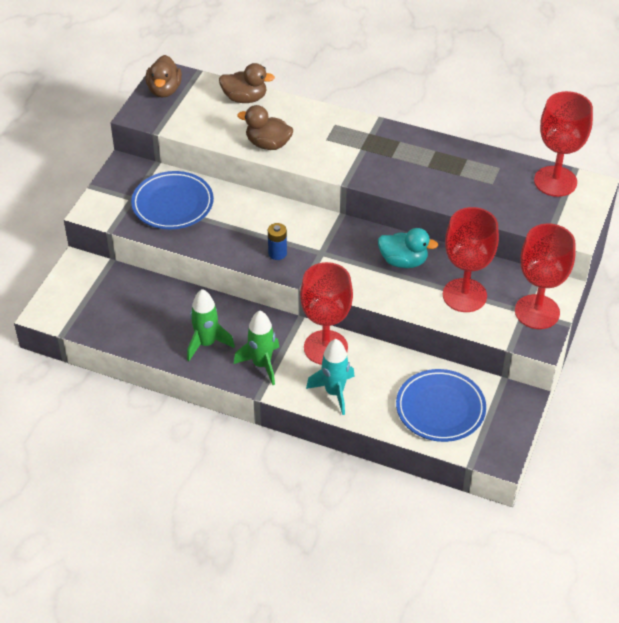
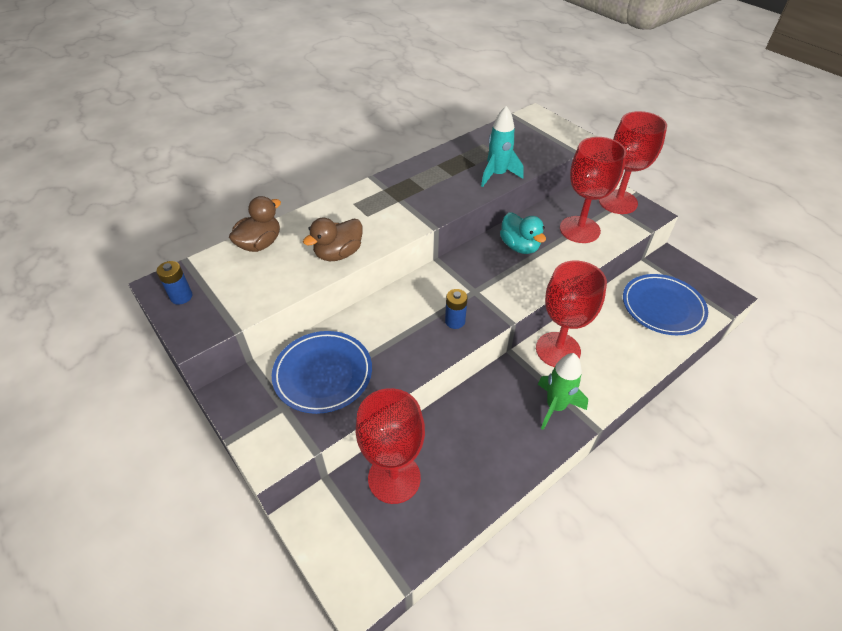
camera: 60 degrees left, 0 degrees up
brown duck [146,55,182,98] -> blue battery [157,261,192,305]
green rocket [187,289,235,361] -> none
turquoise rocket [306,339,355,415] -> turquoise rocket moved to [481,106,523,187]
turquoise duck [378,228,438,268] -> turquoise duck turned 105 degrees clockwise [500,212,546,254]
red goblet [534,91,593,197] -> red goblet moved to [356,388,425,504]

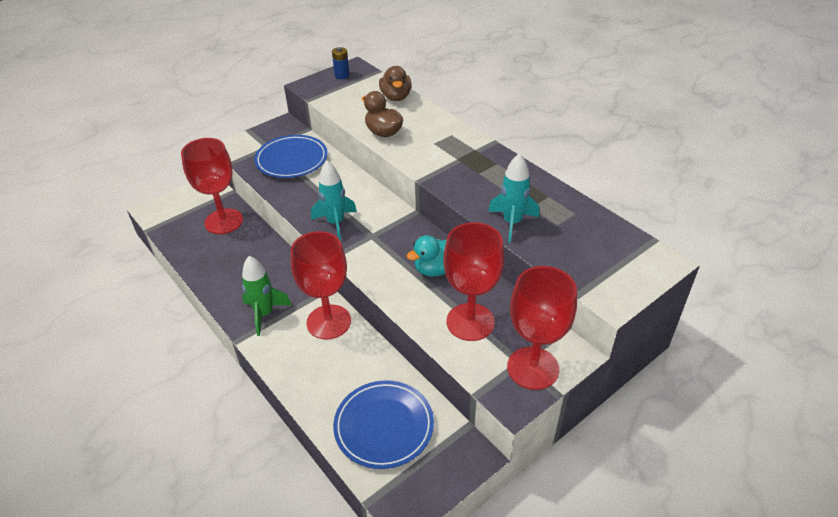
camera: 90 degrees right, 5 degrees down
brown duck [229,196,281,252] -> brown duck turned 45 degrees clockwise [379,66,412,101]
blue battery [445,289,468,329] -> turquoise rocket [311,161,357,241]

